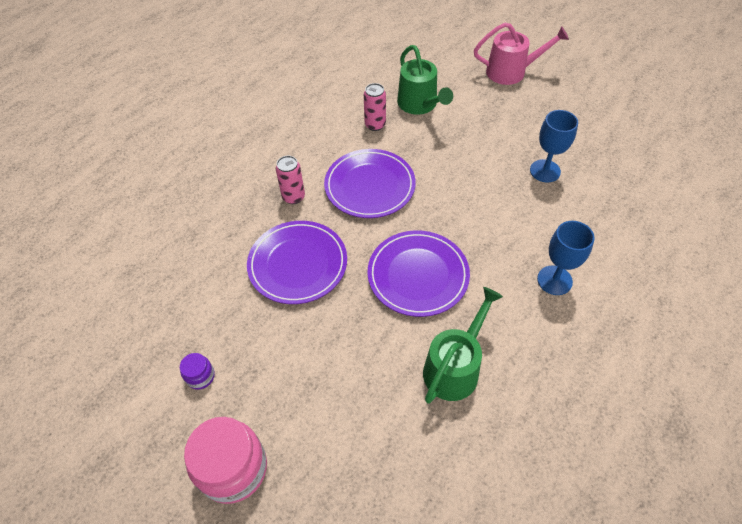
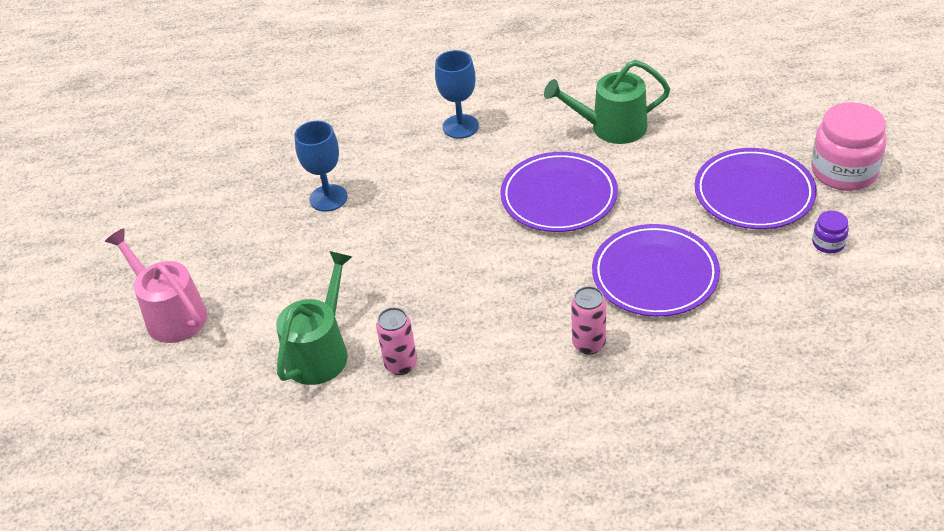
camera: 130 degrees left, 10 degrees down
purple plate [324,149,416,218] -> purple plate moved to [694,148,817,229]

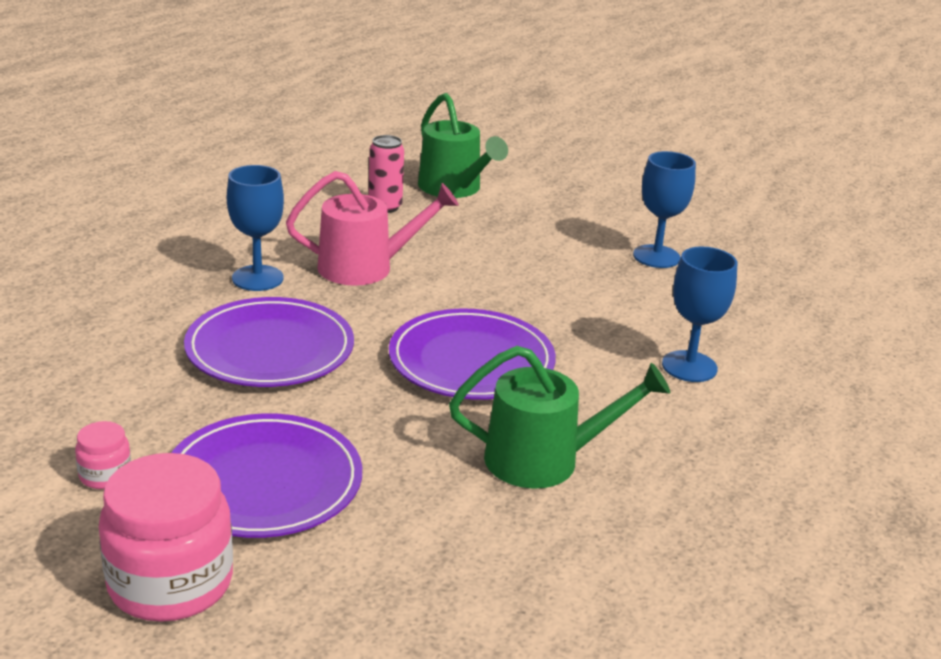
camera: 120 degrees right, 15 degrees down
pink watering can [105,228,207,343] -> pink watering can moved to [286,171,459,286]
green watering can [544,60,670,144] -> green watering can turned 60 degrees clockwise [449,346,670,489]
pink can [571,286,606,355] -> blue goblet [227,165,284,291]
purple jar [812,211,849,253] -> pink jar [75,421,131,489]

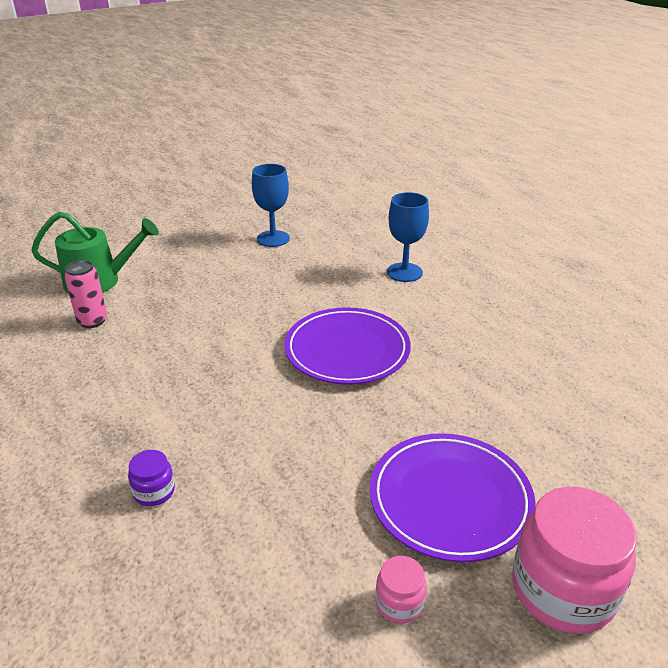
camera: 60 degrees left, 5 degrees up
purple plate [184,297,354,387] -> none
blue goblet [227,165,284,291] -> none
pink watering can [286,171,459,286] -> none
green watering can [449,346,670,489] -> none
none -> purple jar [128,450,175,506]

